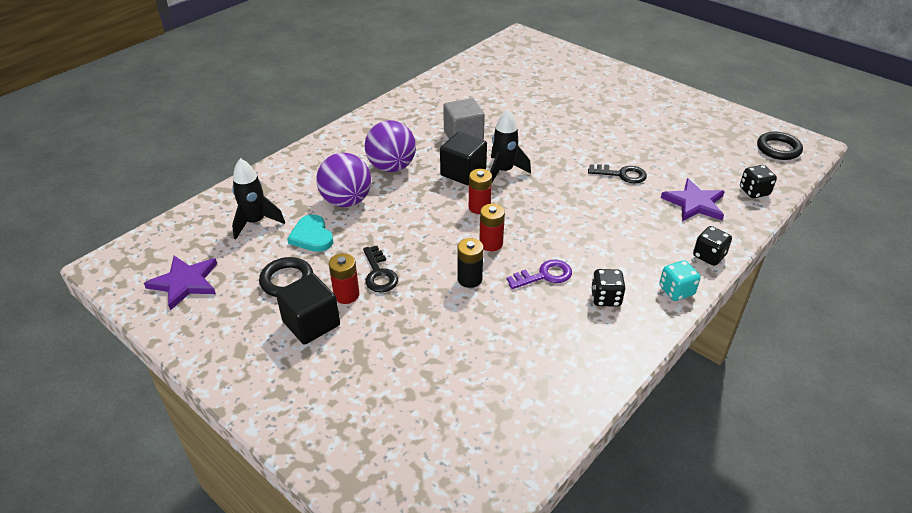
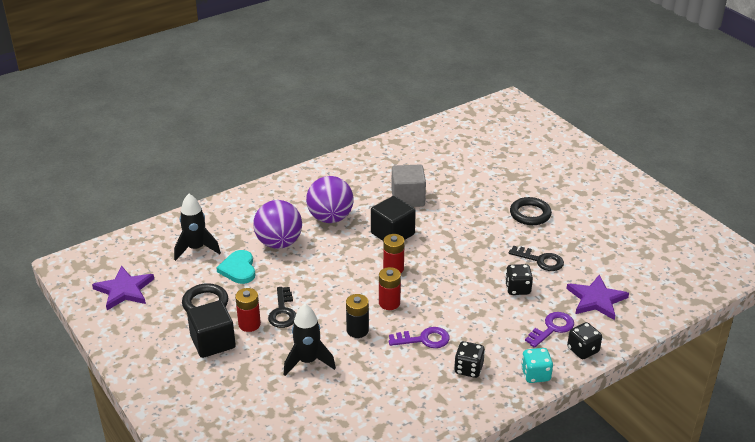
camera: 15 degrees right, 5 degrees down
black rocket [490,109,531,182] -> black rocket moved to [284,304,336,376]
black dice [740,165,777,198] -> black dice moved to [505,264,533,295]
black ring [757,132,803,160] -> black ring moved to [510,197,552,225]
none -> purple key [525,312,574,348]

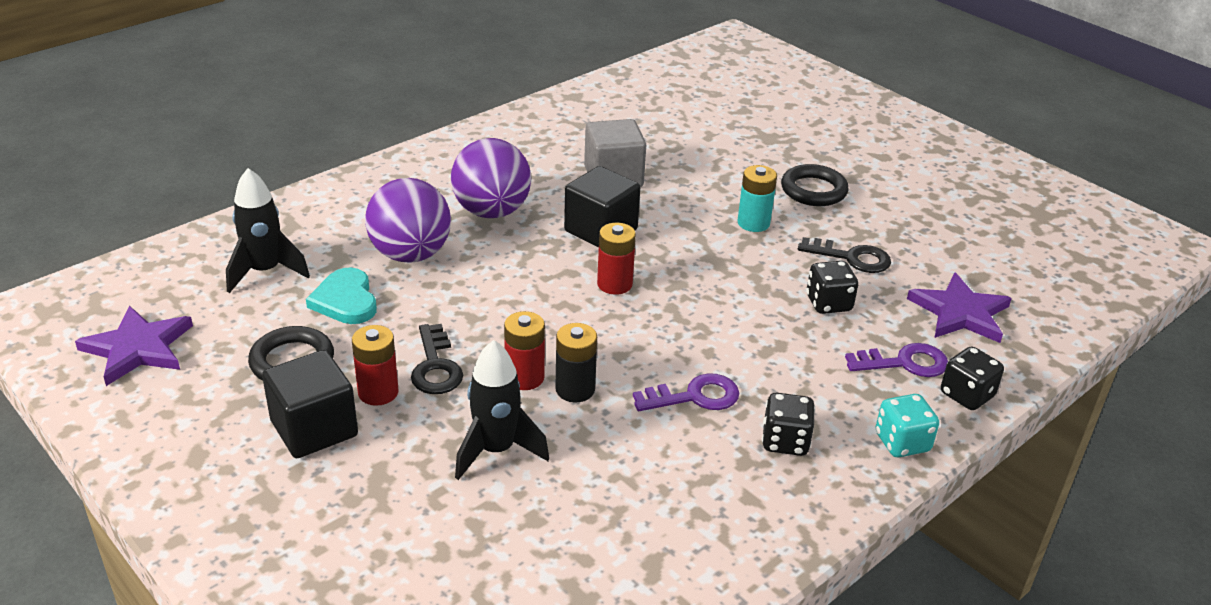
camera: 10 degrees left, 0 degrees up
red battery [379,267,401,310] -> red battery moved to [504,311,545,390]
purple key [525,312,574,348] -> purple key turned 45 degrees clockwise [845,343,948,377]
none -> turquoise battery [737,165,777,232]

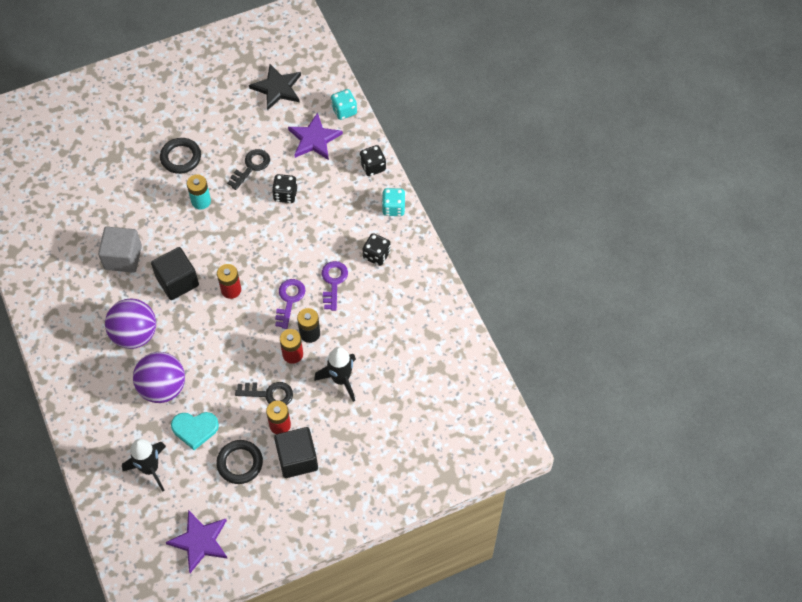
camera: 70 degrees left, 25 degrees up
purple key [845,343,948,377] -> purple key moved to [275,279,306,329]
none -> black star [249,64,301,111]
none -> turquoise dice [331,89,357,120]

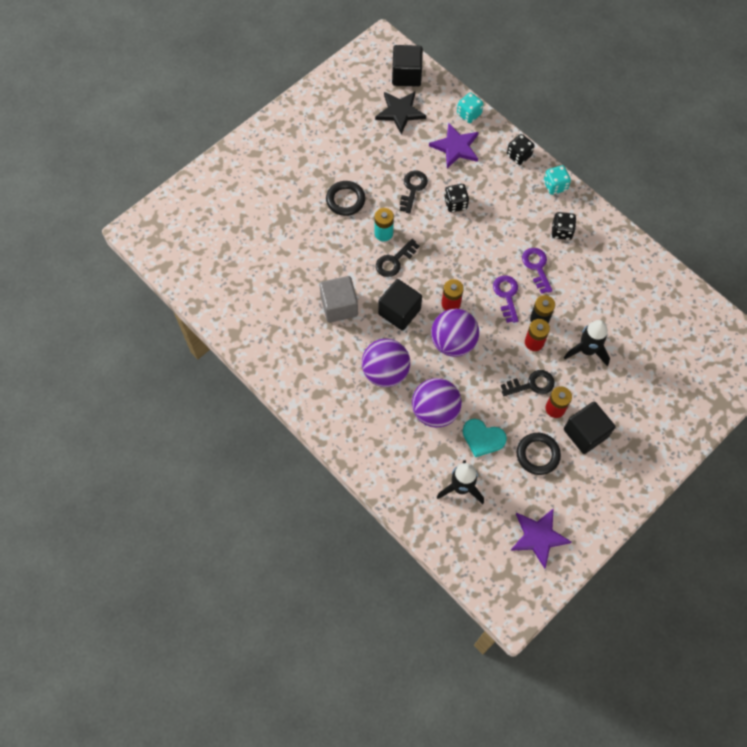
camera: 20 degrees left, 5 degrees up
turquoise heart [171,412,219,450] -> turquoise heart turned 45 degrees clockwise [462,419,507,457]
none -> black key [376,239,420,277]
none -> black cube [392,45,423,87]
none -> purple ball [431,309,479,357]

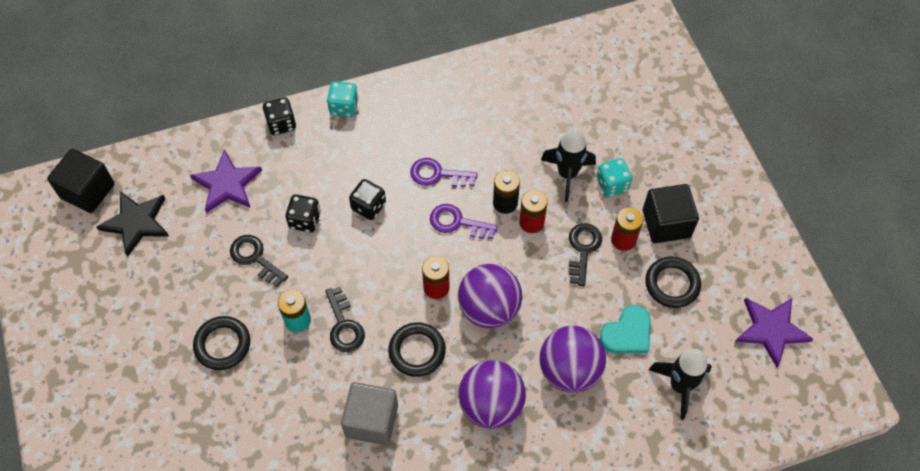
camera: 65 degrees left, 5 degrees down
black cube [378,279,422,330] -> black ring [388,322,446,377]
turquoise dice [457,93,483,123] -> turquoise dice moved to [596,158,632,197]
black dice [552,212,576,240] -> black dice moved to [349,179,386,220]

